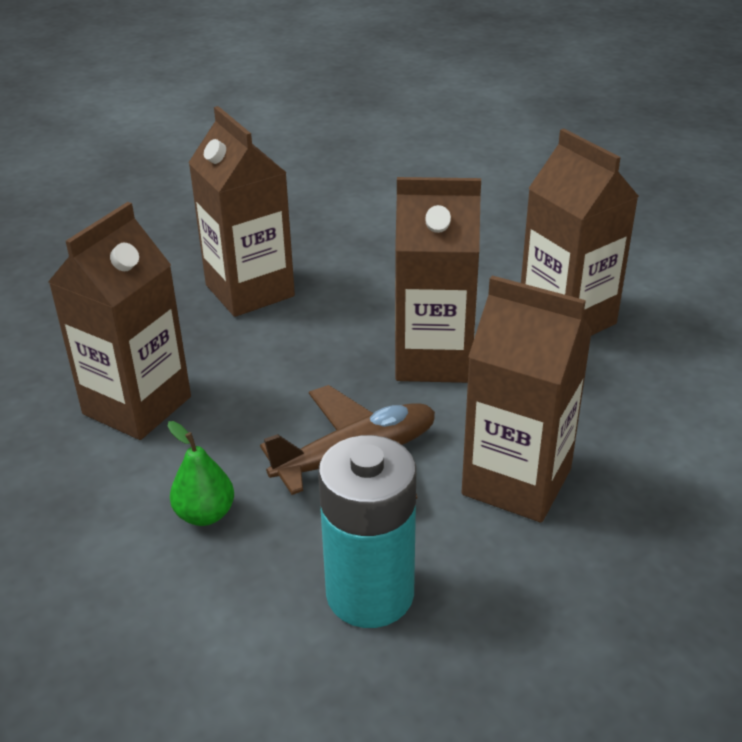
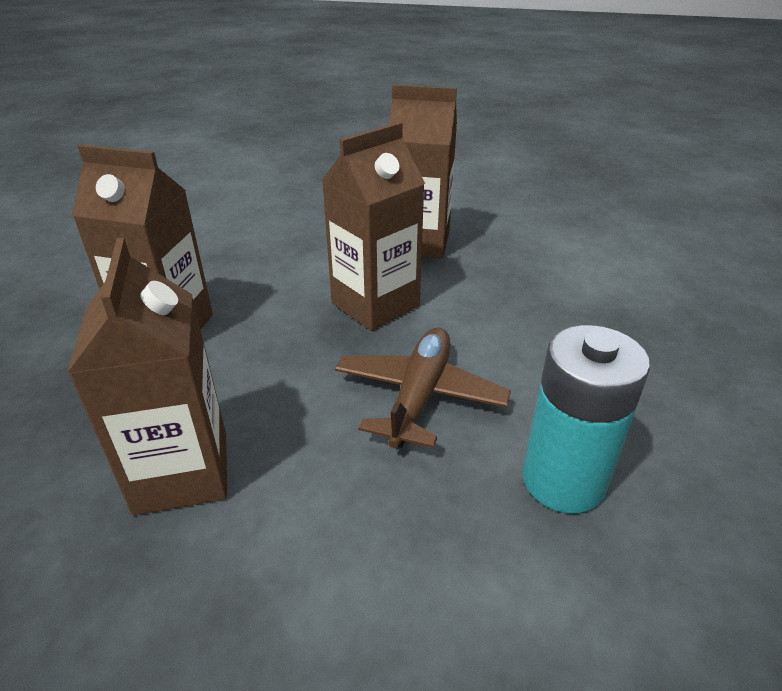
camera: 45 degrees left, 0 degrees up
green pear [168,421,234,526] -> none
brown carton [461,275,592,522] -> none

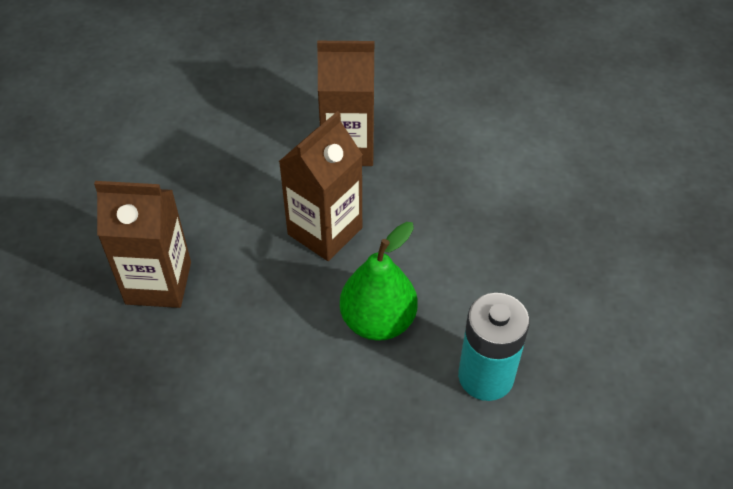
camera: 10 degrees left, 15 degrees up
brown carton [67,238,227,515] -> none
brown plane [335,327,511,448] -> green pear [340,222,418,341]

